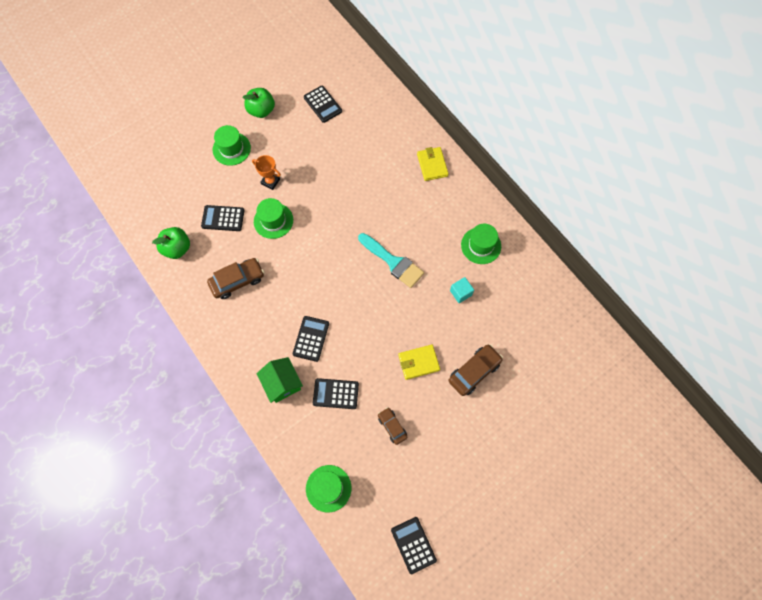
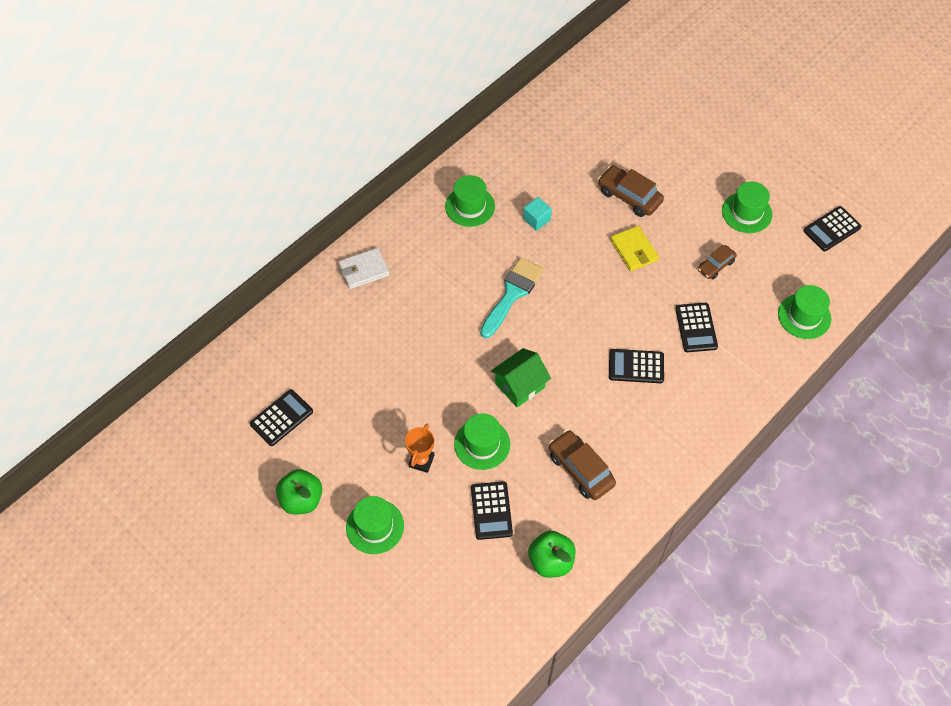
camera: 100 degrees left, 10 degrees down
green house [256,357,303,403] -> green house moved to [491,348,551,407]
yellow wallet [417,147,449,181] -> white wallet [338,248,390,289]
none -> green hat [722,181,772,233]

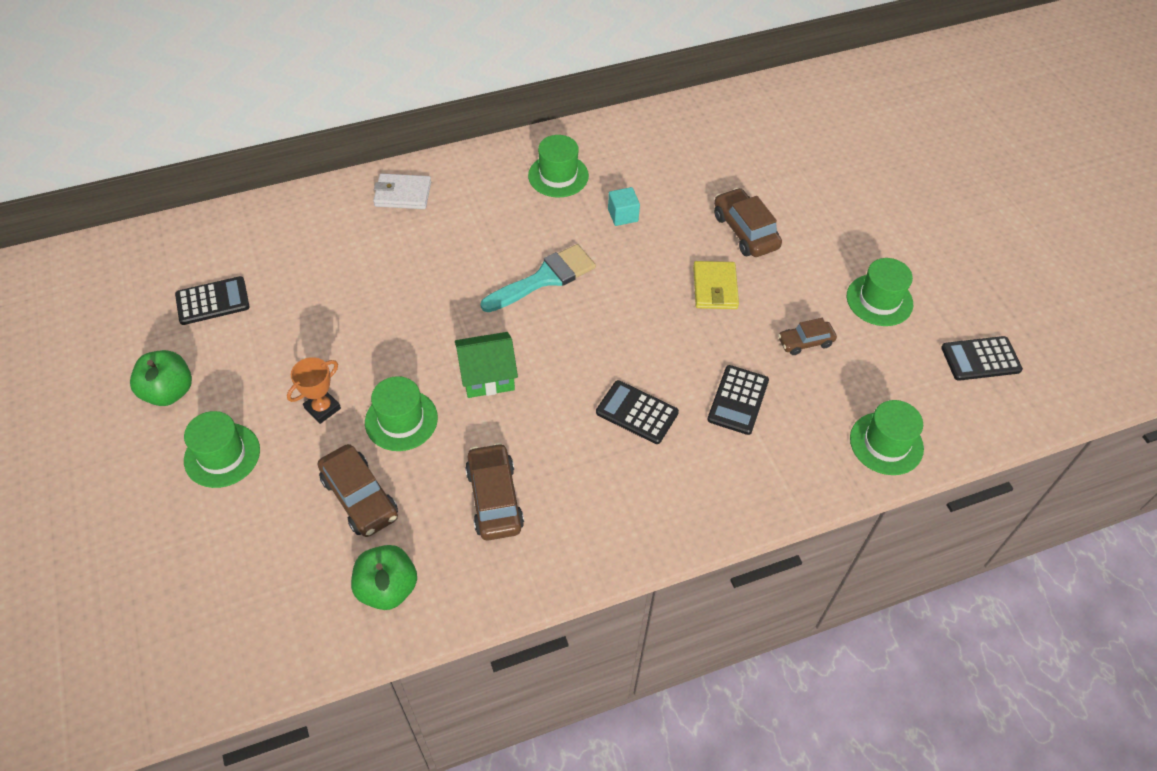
camera: 25 degrees right, 5 degrees down
black calculator [471,481,513,540] -> brown car [318,444,398,537]

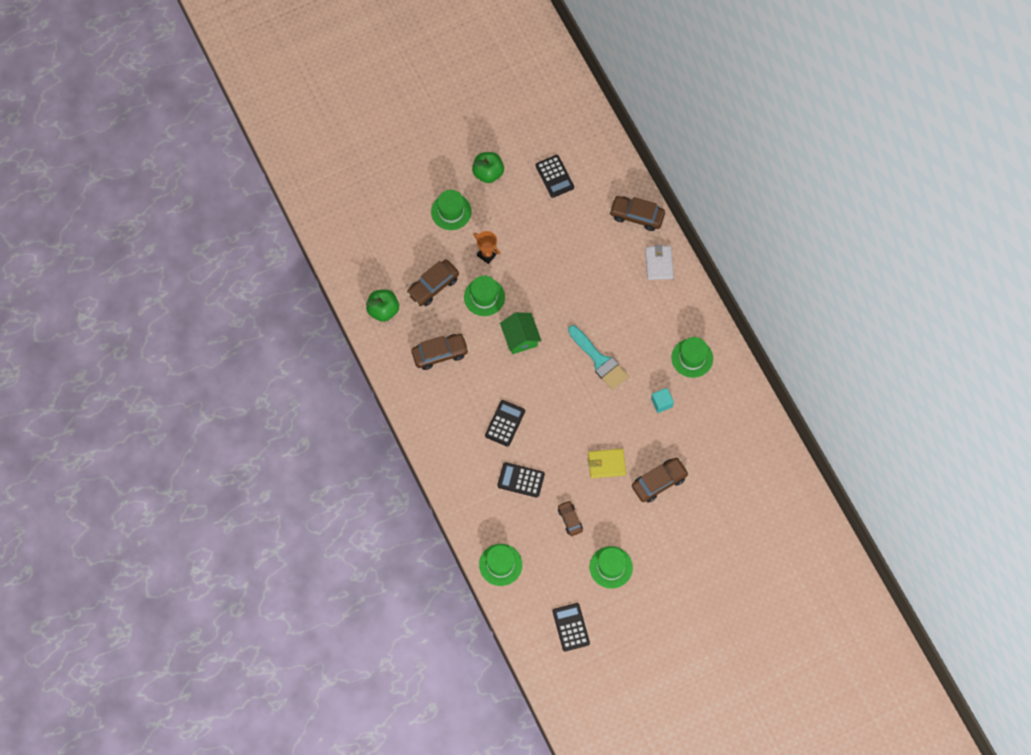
camera: 85 degrees right, 15 degrees up
none -> brown car [609,196,665,231]

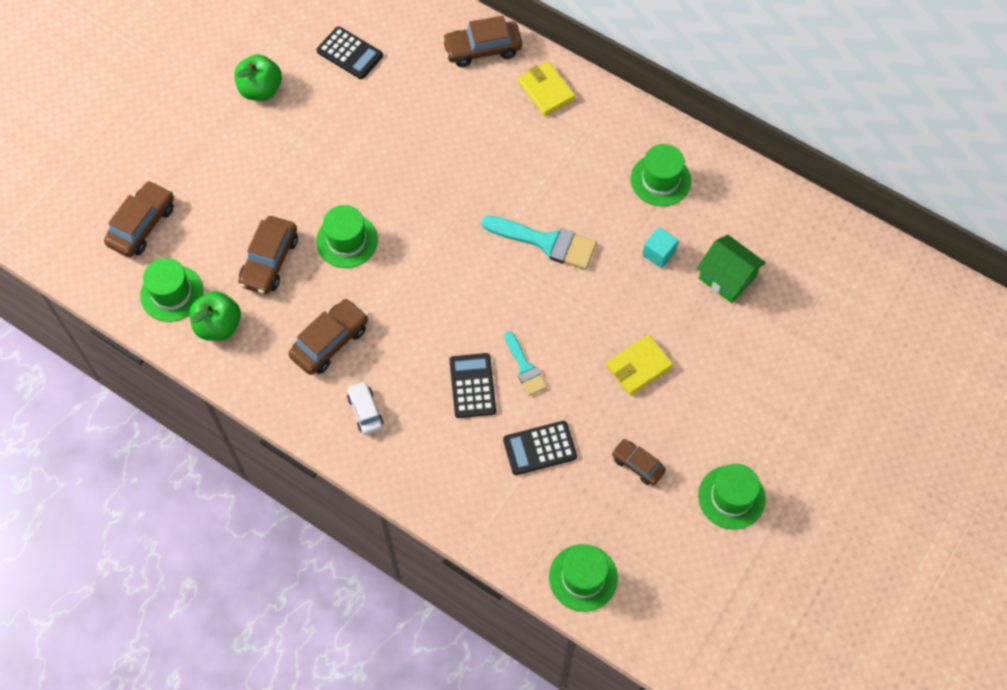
camera: 30 degrees left, 5 degrees down
green hat [431,190,472,230] -> green hat moved to [140,258,204,322]
orange trophy [473,231,500,264] -> none
green house [500,312,542,354] -> green house moved to [697,235,766,303]
black calculator [553,603,590,651] -> none
brown car [632,458,689,503] -> brown car moved to [104,180,174,257]
white wallet [645,245,674,280] -> yellow wallet [518,62,576,116]
none -> white car [347,381,383,435]
none -> turquoise brush [504,331,547,396]

